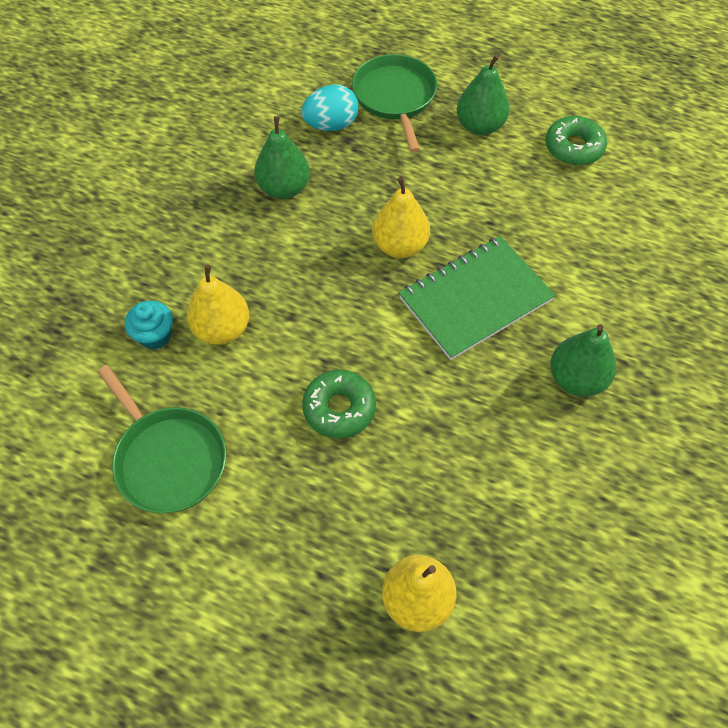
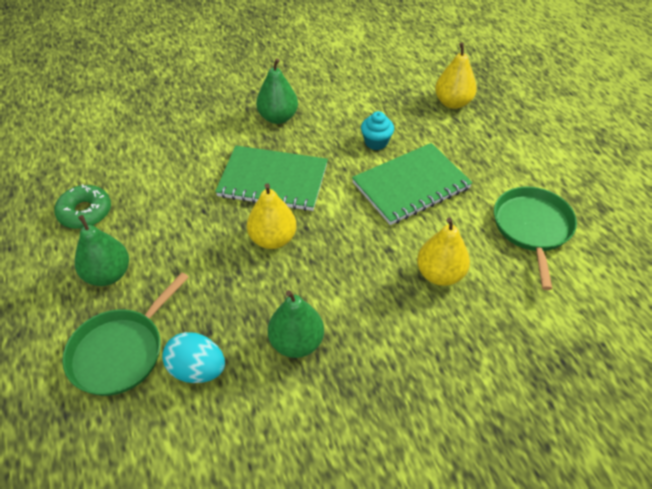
camera: 135 degrees left, 10 degrees down
turquoise cupcake [125,301,173,349] -> turquoise cupcake moved to [361,111,394,150]
green donut [302,370,376,438] -> green notebook [352,143,472,225]

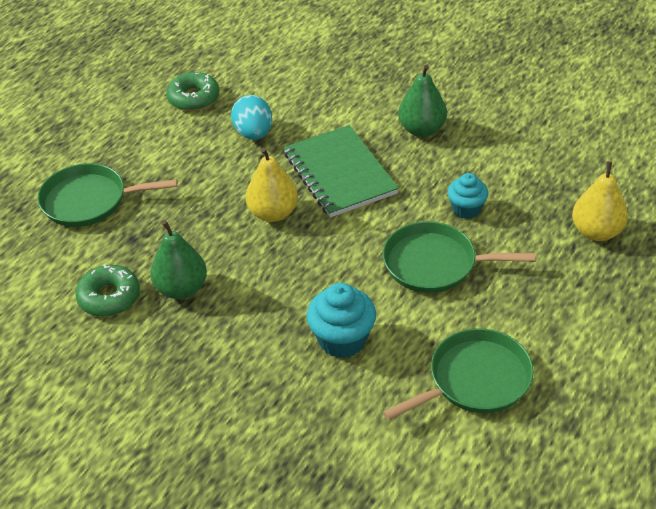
camera: 55 degrees right, 5 degrees down
green pear [75,215,129,286] -> none
turquoise egg [162,332,225,383] -> turquoise egg moved to [231,95,272,140]
green notebook [352,143,472,225] -> green pan [383,222,535,293]
yellow pear [417,218,470,286] -> turquoise cupcake [307,283,376,358]
none -> green donut [75,264,140,317]

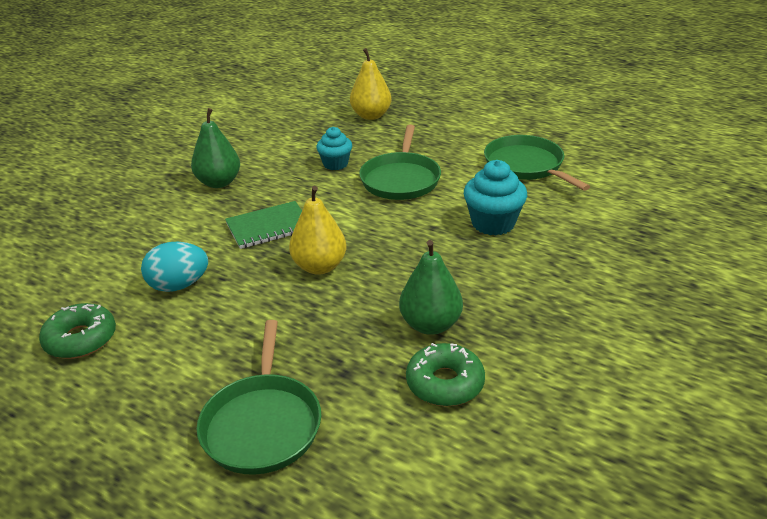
camera: 90 degrees left, 10 degrees down
green notebook [284,125,399,218] -> green notebook [225,201,302,249], size x0.66

